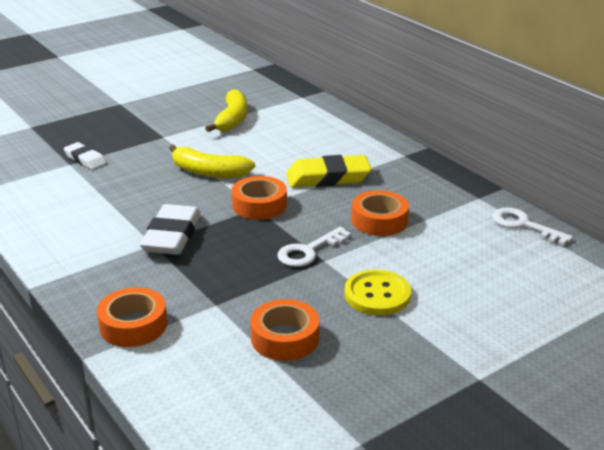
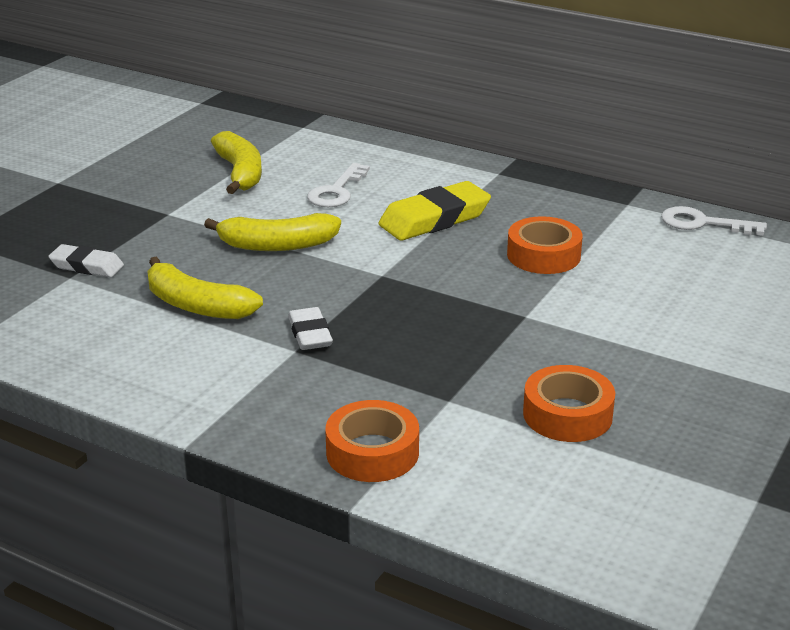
camera: 25 degrees left, 0 degrees up
white eraser [140,204,201,255] -> white eraser [288,307,333,350], size x0.60
orange tape [232,176,287,220] -> none
white key [277,227,351,267] -> white key moved to [307,163,370,207]
yellow button [344,270,411,315] -> none
none -> yellow banana [147,257,263,319]

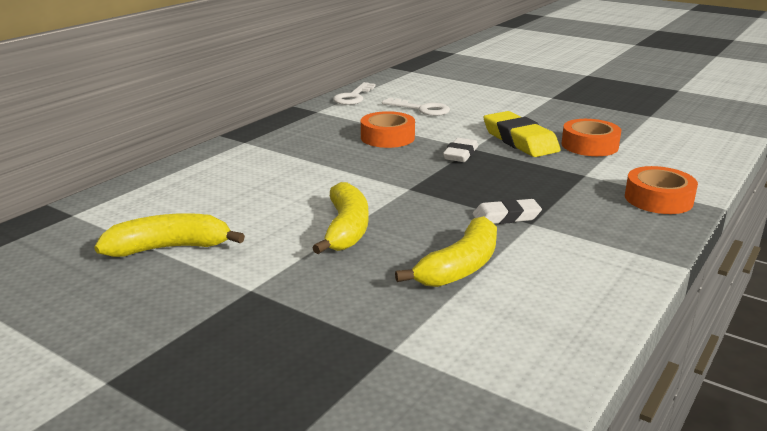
camera: 85 degrees left, 5 degrees down
white eraser [48,244,124,277] -> white eraser moved to [443,138,478,162]
white key [307,163,370,207] -> white key moved to [382,98,450,116]
yellow eraser [378,181,491,241] -> yellow eraser moved to [484,111,561,157]

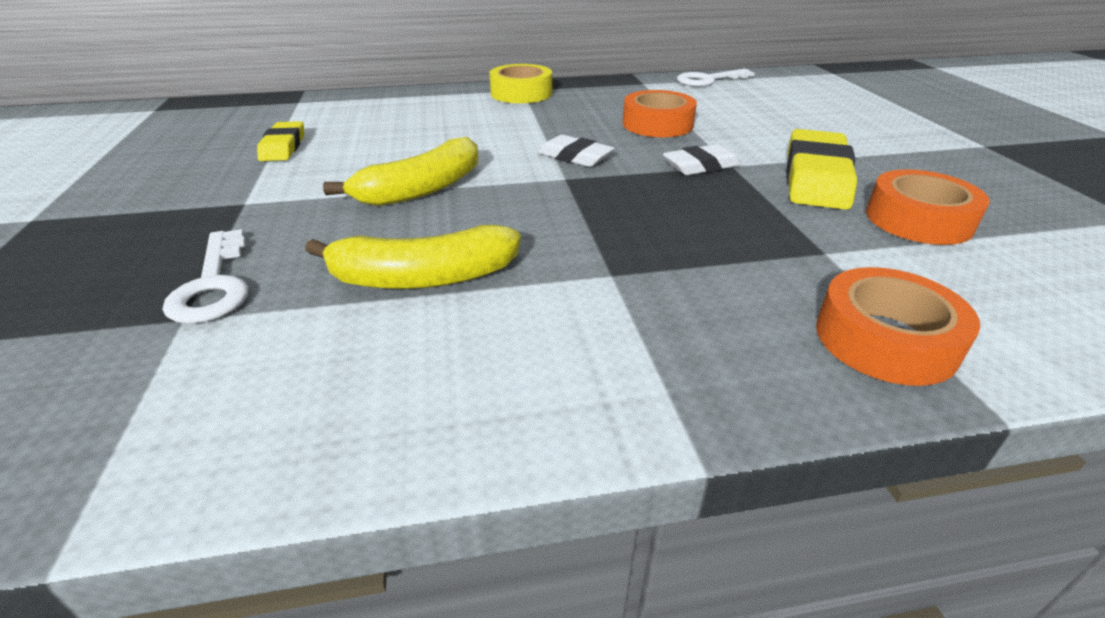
camera: 45 degrees right, 10 degrees up
yellow banana [94,213,245,257] -> yellow eraser [257,121,304,161]
white key [382,98,450,116] -> white key moved to [163,229,248,324]
white eraser [473,199,542,224] -> white eraser moved to [538,135,615,167]
none -> yellow tape [490,64,552,103]

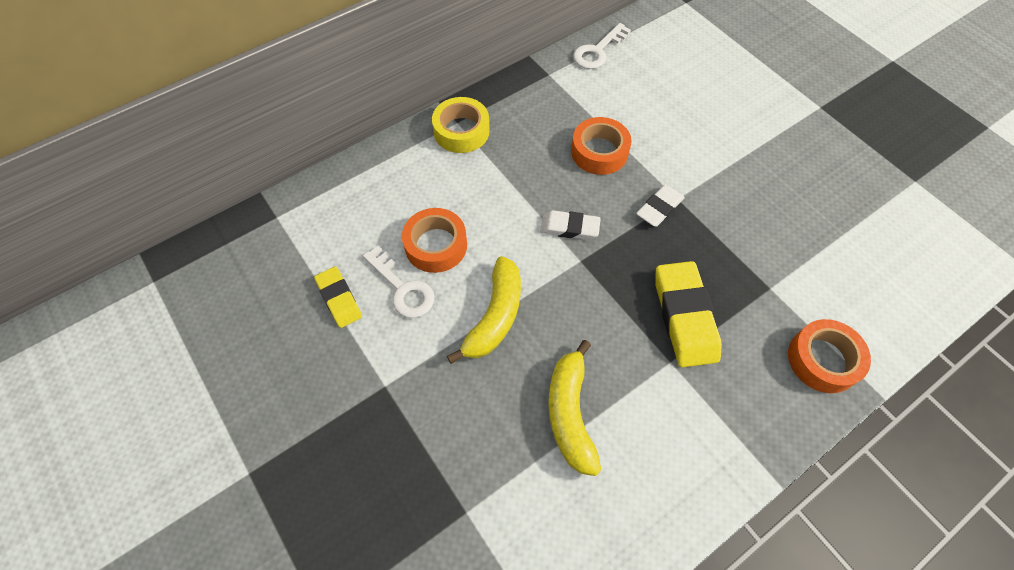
camera: 25 degrees left, 25 degrees up
white key [163,229,248,324] -> white key moved to [363,246,434,318]
yellow banana [305,225,521,289] -> yellow banana turned 120 degrees clockwise [548,340,601,476]
yellow eraser [786,129,857,210] -> yellow eraser moved to [655,261,722,368]
orange tape [866,169,990,245] -> orange tape moved to [402,208,467,273]

